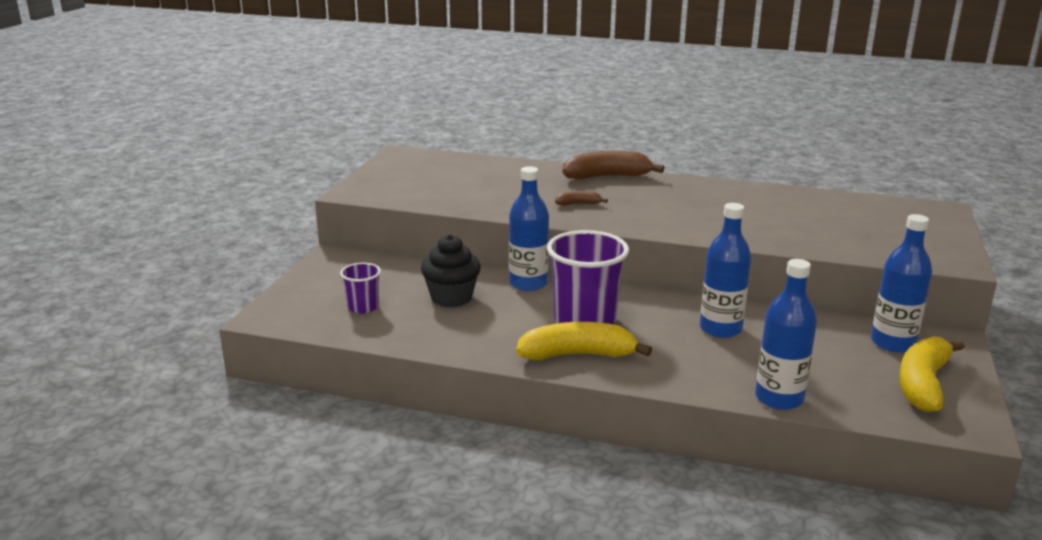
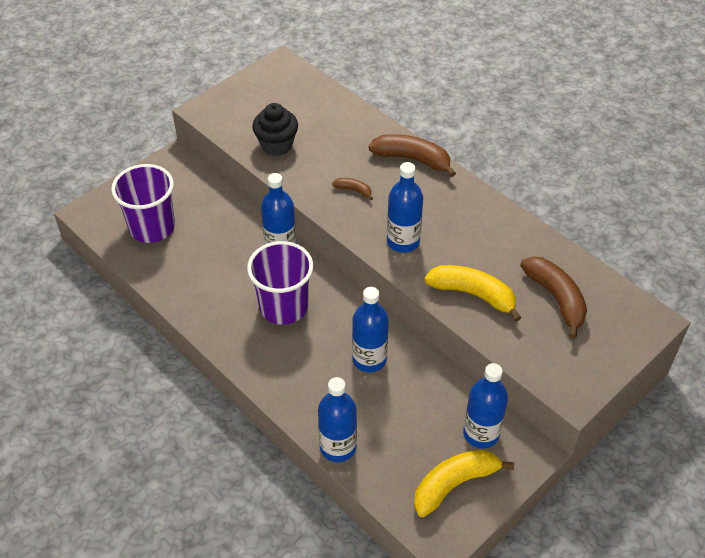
camera: 30 degrees right, 25 degrees up
purple cup [340,263,381,314] -> purple cup [111,164,175,243], size x1.96
black cupcake [421,234,481,307] -> black cupcake moved to [252,103,298,156]
yellow banana [516,322,652,360] -> yellow banana moved to [424,265,522,322]
none -> blue bottle [387,162,423,253]
none -> brown banana [520,257,587,339]

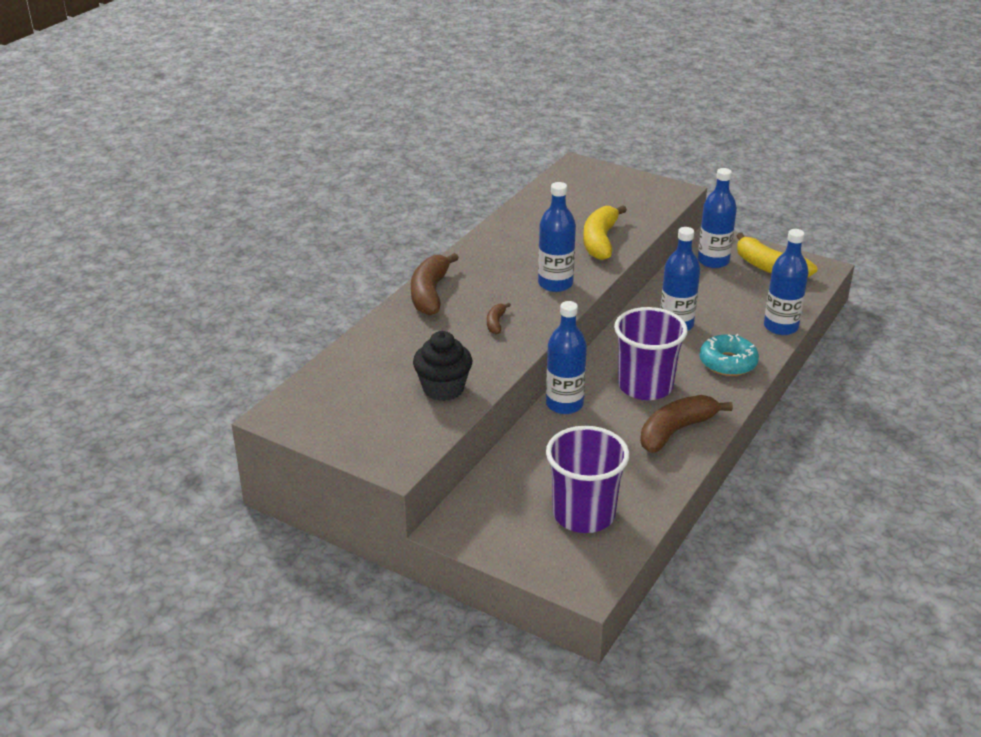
camera: 105 degrees left, 15 degrees down
brown banana [520,257,587,339] -> brown banana moved to [640,395,733,453]
none -> turquoise donut [699,334,759,376]

